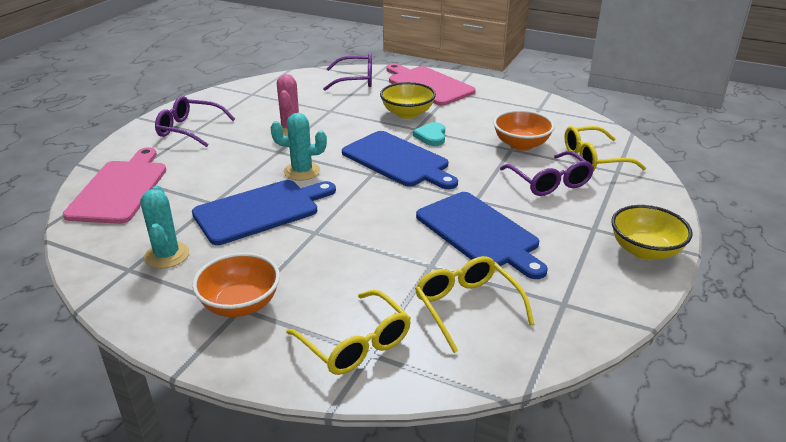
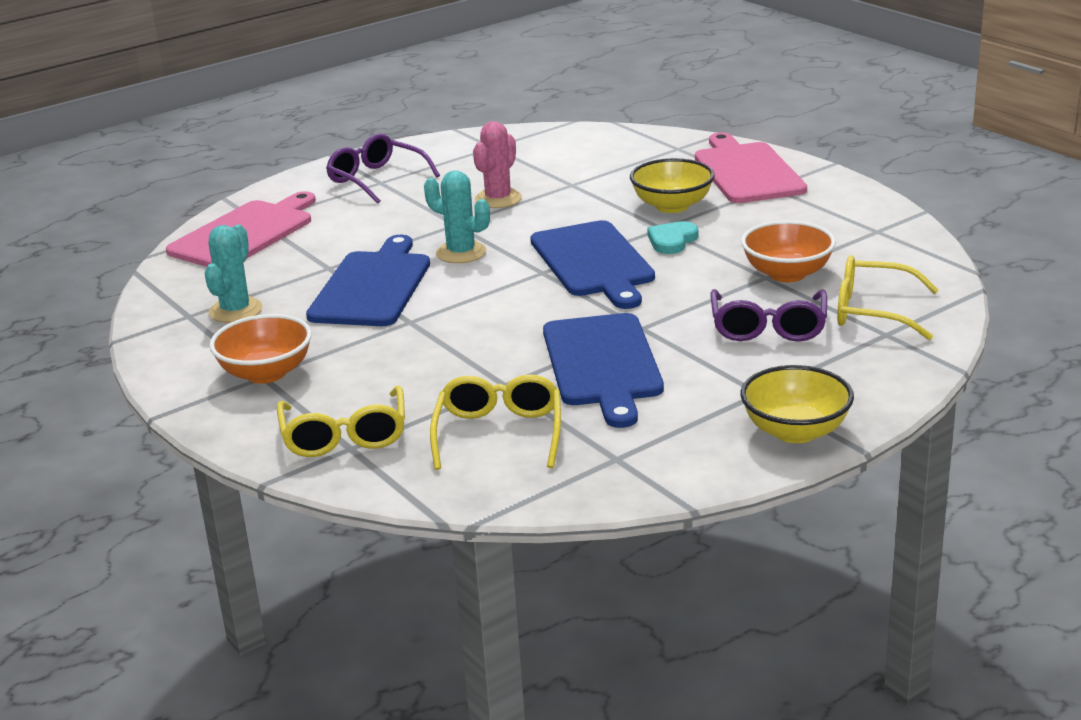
camera: 30 degrees right, 5 degrees down
blue cutting board [192,180,336,245] -> blue cutting board turned 75 degrees counterclockwise [306,235,430,326]
purple glasses [323,53,372,91] -> none

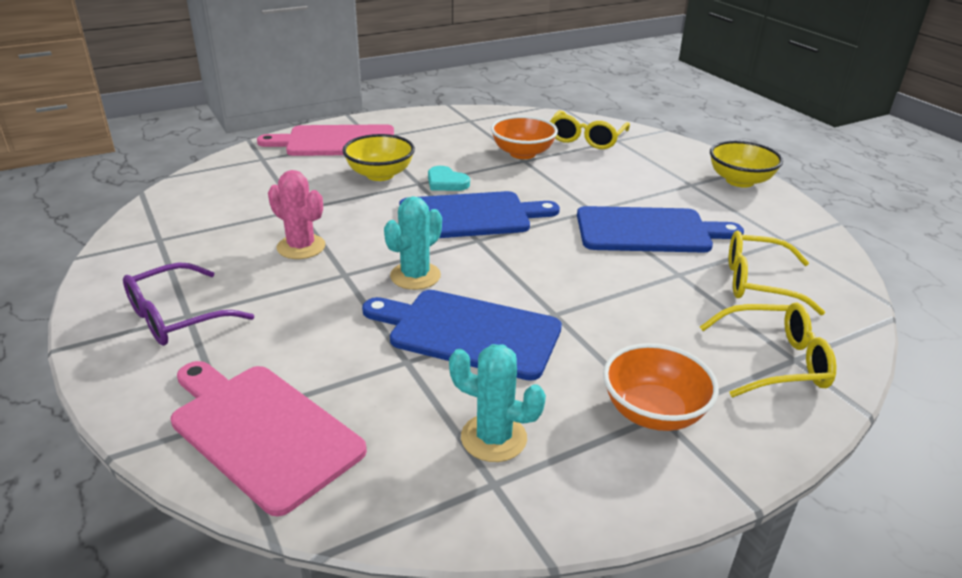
camera: 85 degrees left, 5 degrees up
purple glasses [711,289,827,341] -> none

